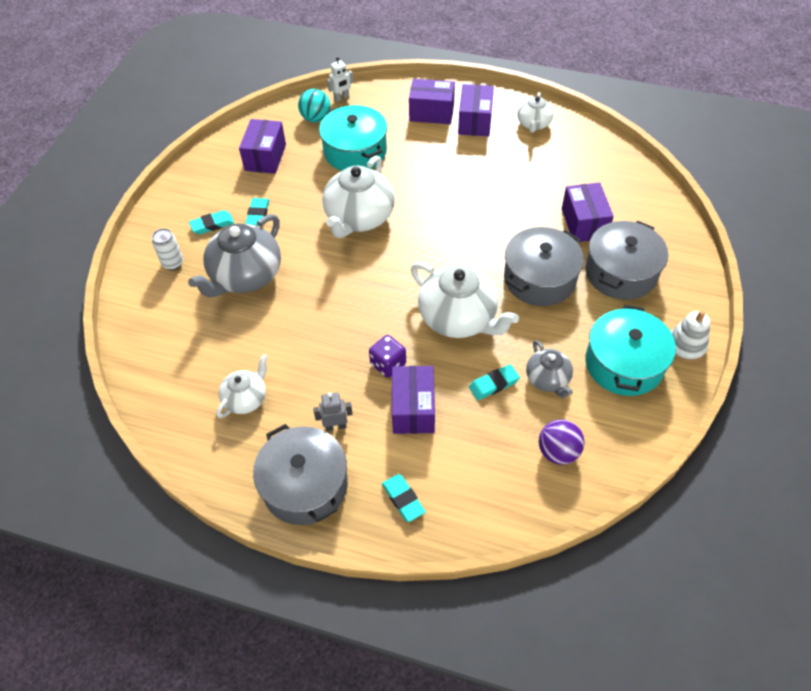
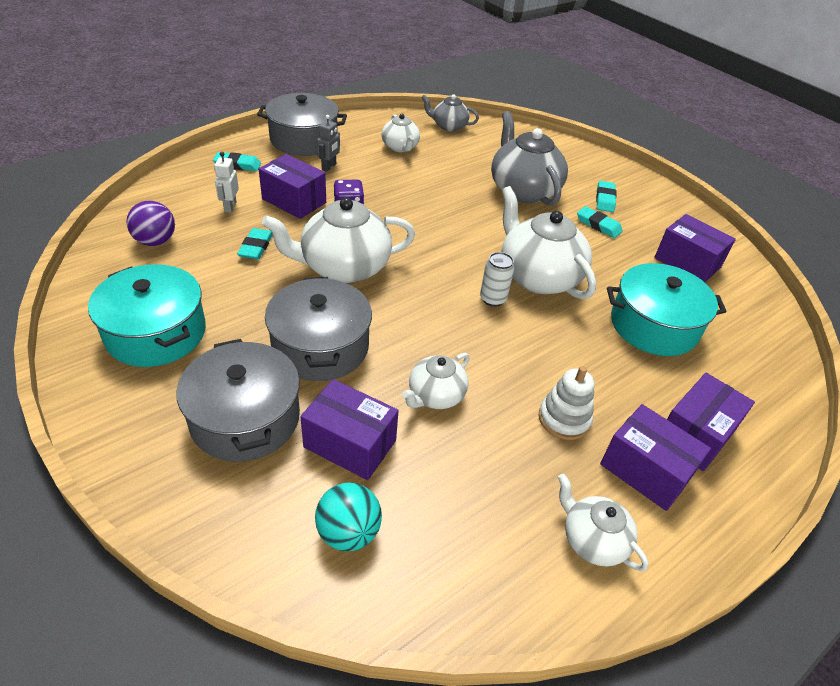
camera: 120 degrees right, 10 degrees down
white can [152,228,183,270] -> white can moved to [480,252,514,307]
turquoise ball [298,89,330,123] -> turquoise ball moved to [315,482,382,551]
white robot [327,57,353,102] -> white robot moved to [214,152,239,213]
grey teapot [526,340,573,398] -> grey teapot moved to [421,94,479,131]
white stacking toy [671,311,710,363] -> white stacking toy moved to [538,366,595,440]
none -> white teapot [402,353,469,409]

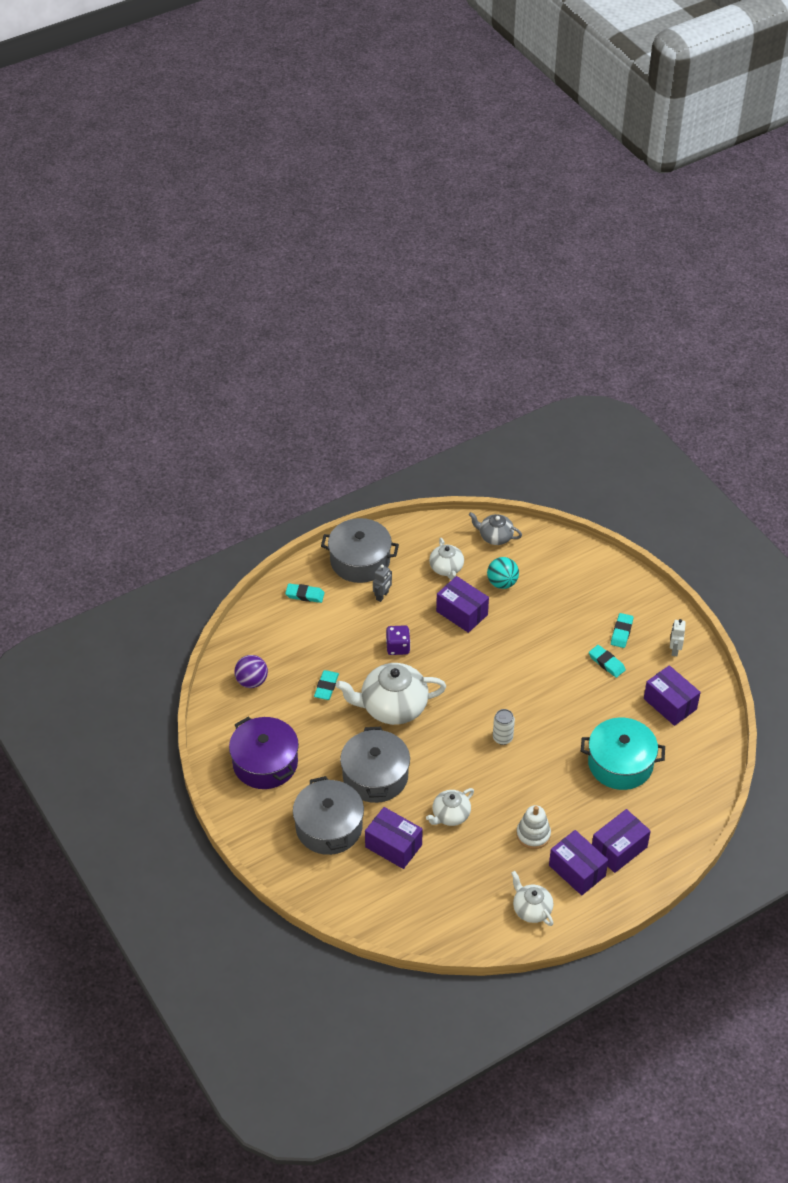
camera: 10 degrees right, 5 degrees up
turquoise pot [88,264,206,367] -> purple pot [229,716,299,789]
white robot [214,152,239,213] -> white robot moved to [670,619,686,656]
purple box [259,154,326,219] -> purple box moved to [436,576,489,633]
turquoise ball [315,482,382,551] -> turquoise ball moved to [487,557,519,589]
grey teapot [491,111,568,206] -> none
white teapot [502,186,596,299] -> none

